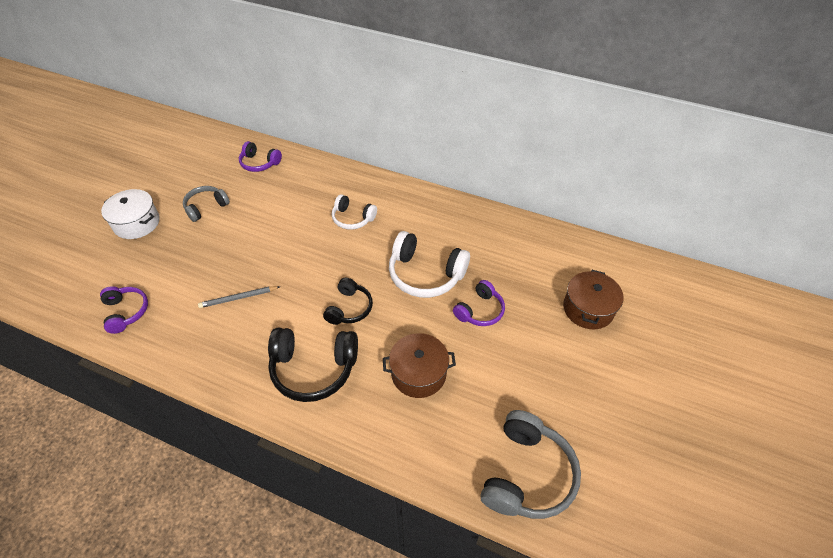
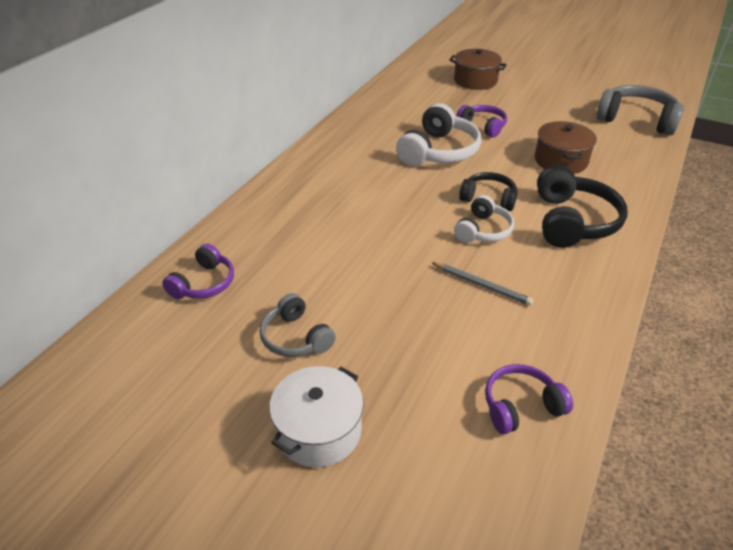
camera: 85 degrees left, 10 degrees down
grey pencil [198,286,280,308] -> grey pencil turned 45 degrees counterclockwise [432,262,534,306]
white headphones [332,194,377,230] -> white headphones moved to [454,195,514,243]

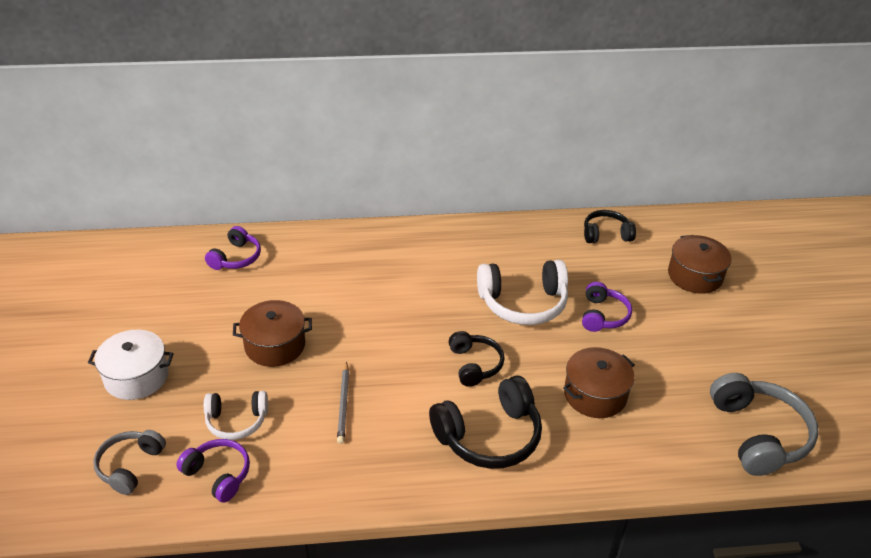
camera: 55 degrees right, 0 degrees up
purple headphones [162,244,234,299] -> purple headphones turned 60 degrees counterclockwise [205,226,261,270]
grey headphones [260,293,336,357] -> grey headphones moved to [93,430,166,495]
white headphones [454,195,514,243] -> white headphones moved to [204,391,268,440]
none -> brown pot [233,300,312,367]
none -> black headphones [584,210,636,243]

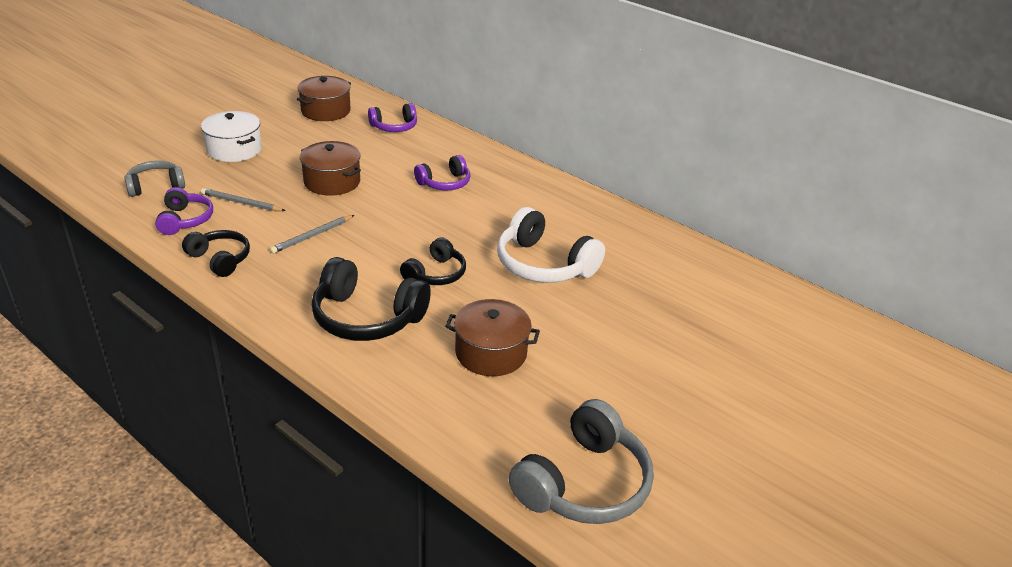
camera: 45 degrees right, 5 degrees down
white headphones [204,391,268,440] -> grey pencil [201,188,286,211]
purple headphones [582,282,632,332] -> purple headphones moved to [414,155,470,190]
black headphones [584,210,636,243] -> black headphones moved to [182,230,250,277]
brown pot [668,235,732,294] -> brown pot moved to [297,76,351,121]

